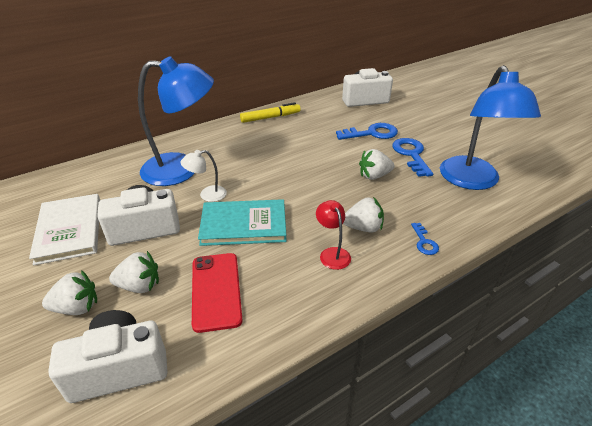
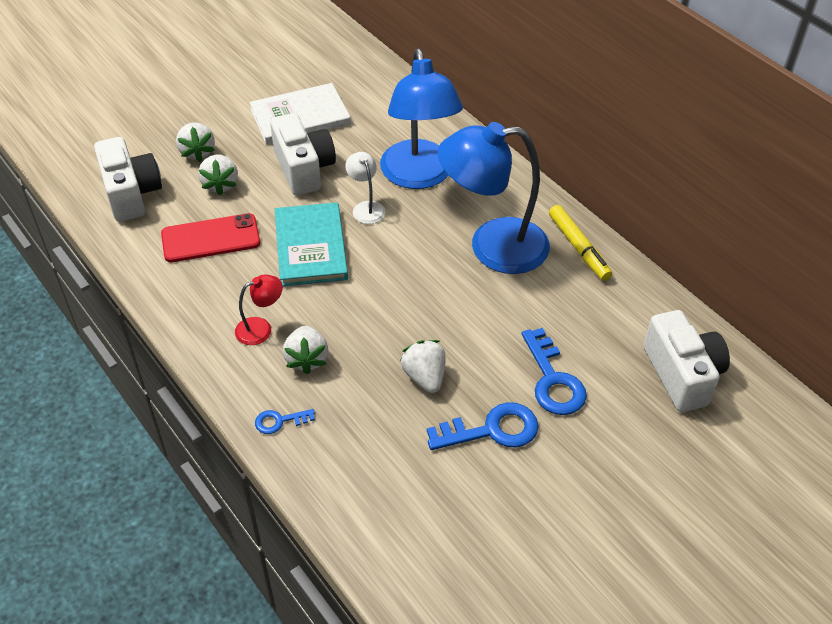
camera: 85 degrees right, 10 degrees up
blue lamp [440,65,541,190] -> blue lamp moved to [438,122,550,274]

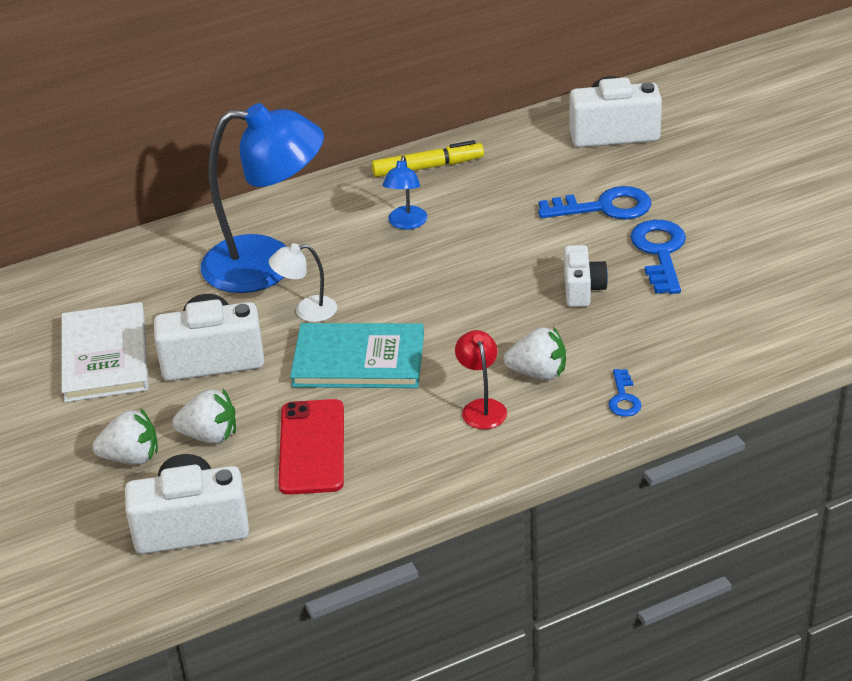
camera: 75 degrees left, 10 degrees down
white strawberry [400,340,446,393] -> white camera [564,245,608,307]
blue lamp [438,122,550,274] -> blue lamp [383,156,427,230], size x0.43

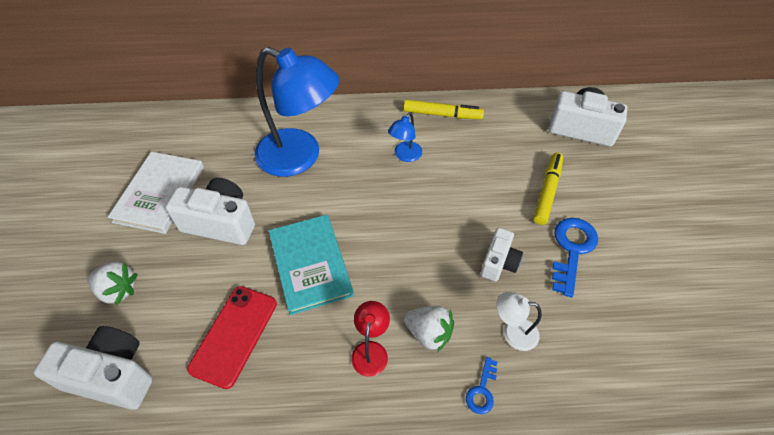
camera: 20 degrees right, 15 degrees up
white strawberry [172,389,236,444] -> none
white lamp [269,243,337,322] -> white lamp moved to [496,292,542,351]
turquoise book [290,323,424,388] -> turquoise book turned 45 degrees clockwise [269,215,354,315]
blue key [538,186,652,219] -> yellow marker [533,152,563,225]

